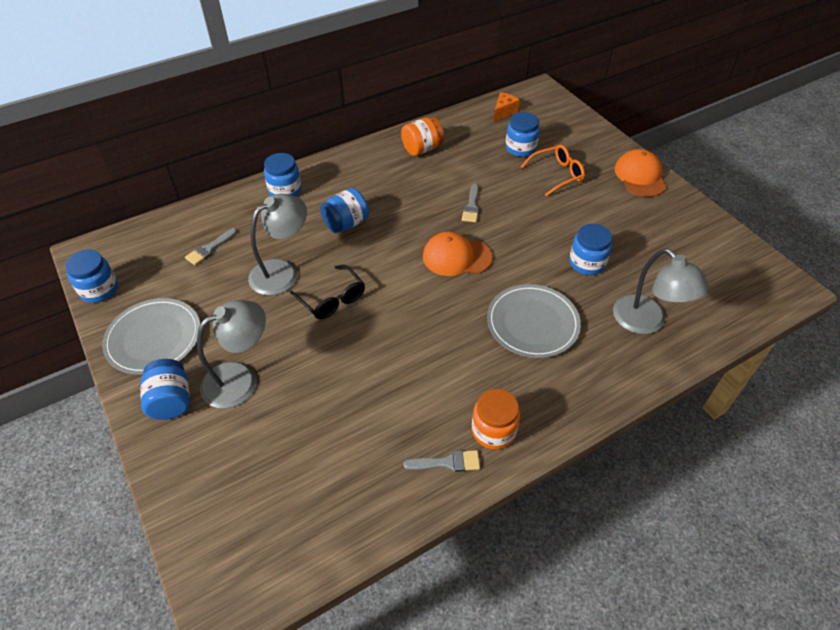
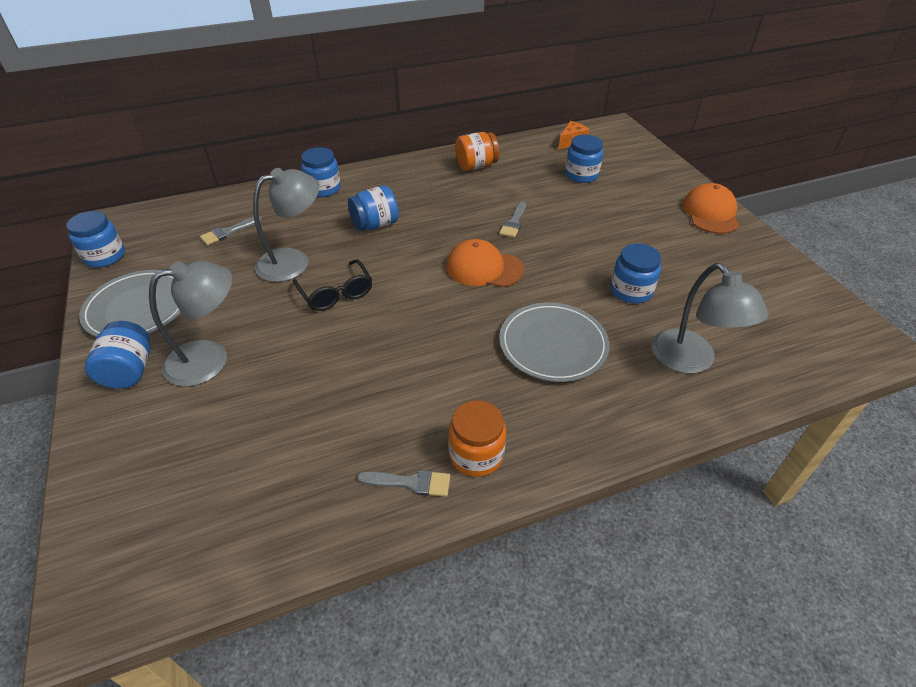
camera: 10 degrees right, 5 degrees down
orange glasses [521,145,585,196] -> none

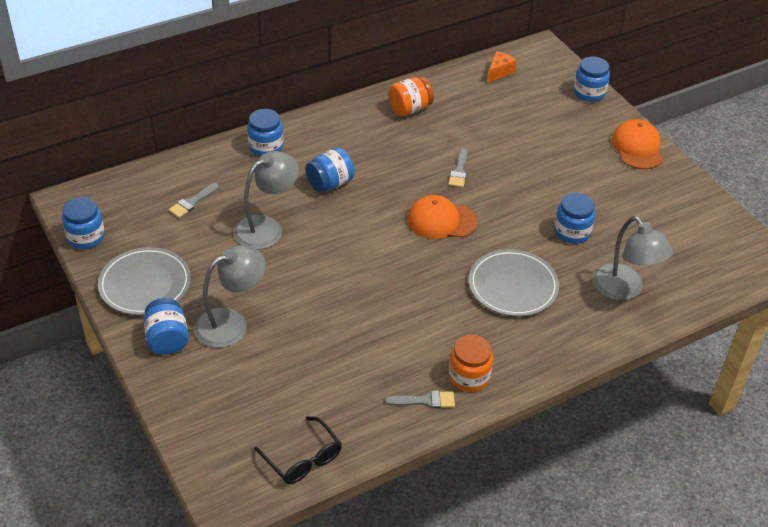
camera: 10 degrees left, 0 degrees up
black glasses [293,259,372,311] -> black glasses moved to [254,416,342,484]
blue jar [565,135,603,183] -> blue jar moved to [574,57,610,102]

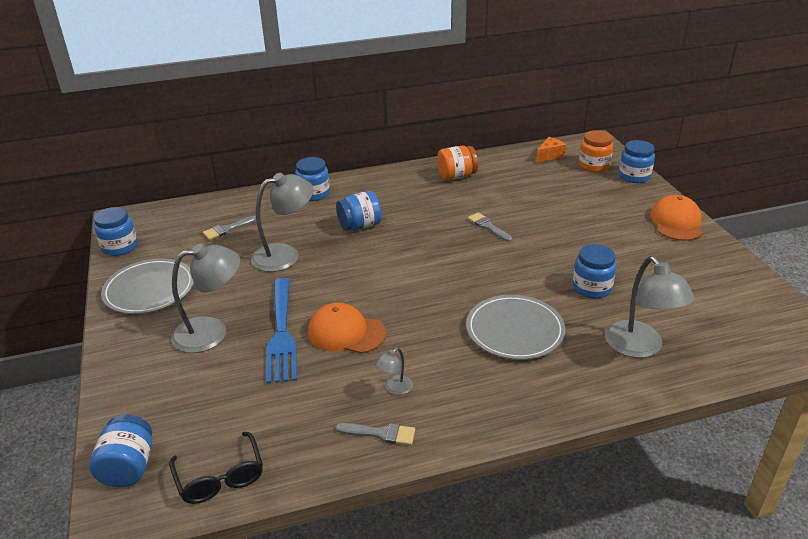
camera: 15 degrees right, 10 degrees down
blue jar [143,298,189,355] -> blue jar moved to [89,415,152,487]
orange cap [407,195,478,239] -> orange cap moved to [308,303,386,353]
grey brush [448,148,467,188] -> grey brush turned 120 degrees clockwise [468,212,512,242]
orange jar [449,335,493,392] -> orange jar moved to [579,130,613,172]
none -> blue fork [266,278,297,384]
none -> grey lamp [375,348,413,395]

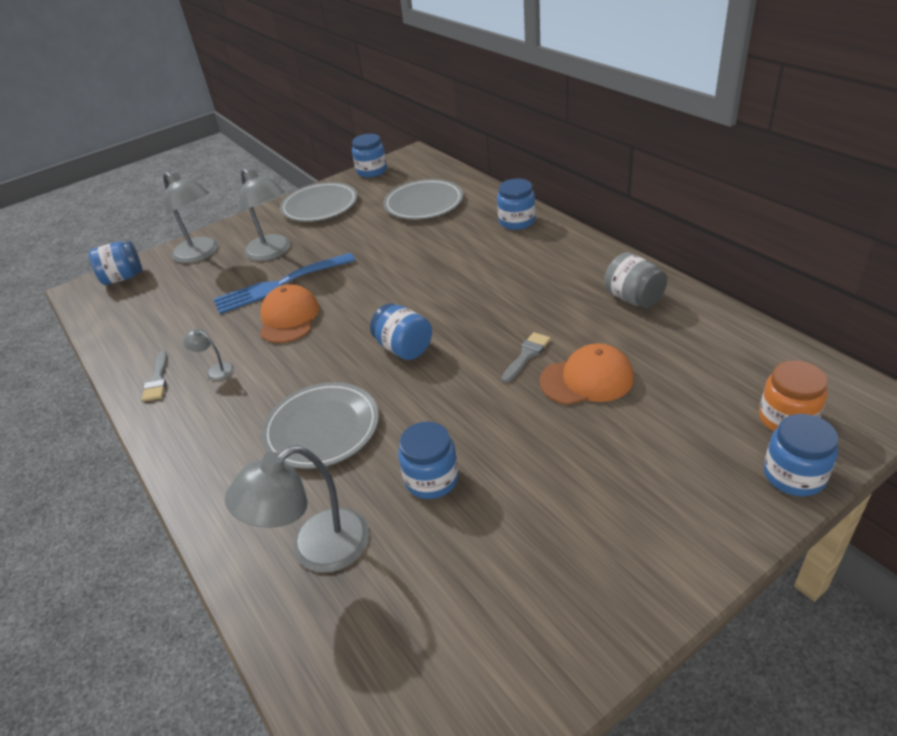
camera: 75 degrees right, 5 degrees up
black glasses [169,432,263,504] -> none
grey brush [203,216,256,240] -> grey plate [383,179,463,220]
grey lamp [251,173,313,272] -> grey lamp moved to [163,172,218,263]
blue jar [336,191,382,230] -> blue jar moved to [370,303,432,360]
orange jar [437,146,478,180] -> grey jar [604,252,667,308]
orange cheese [536,137,566,162] -> none
orange cap [650,195,702,241] -> orange cap moved to [539,343,634,405]

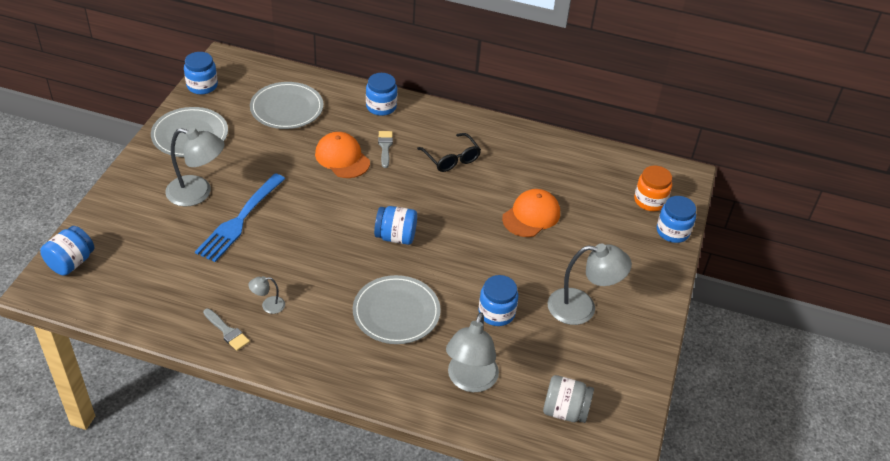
camera: 45 degrees left, 5 degrees up
grey lamp [163,172,218,263] -> grey lamp moved to [547,243,632,325]
orange cap [260,284,319,343] -> orange cap moved to [315,132,370,178]
grey brush [502,332,551,383] -> grey brush moved to [378,131,393,168]
grey jar [604,252,667,308] -> grey jar moved to [543,375,594,423]
none -> black glasses [417,133,481,172]

